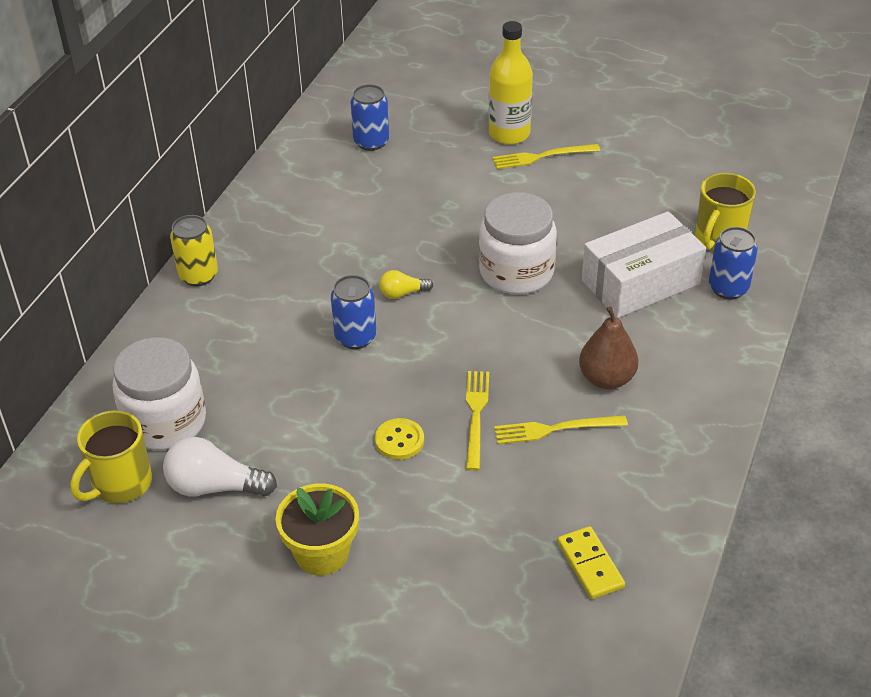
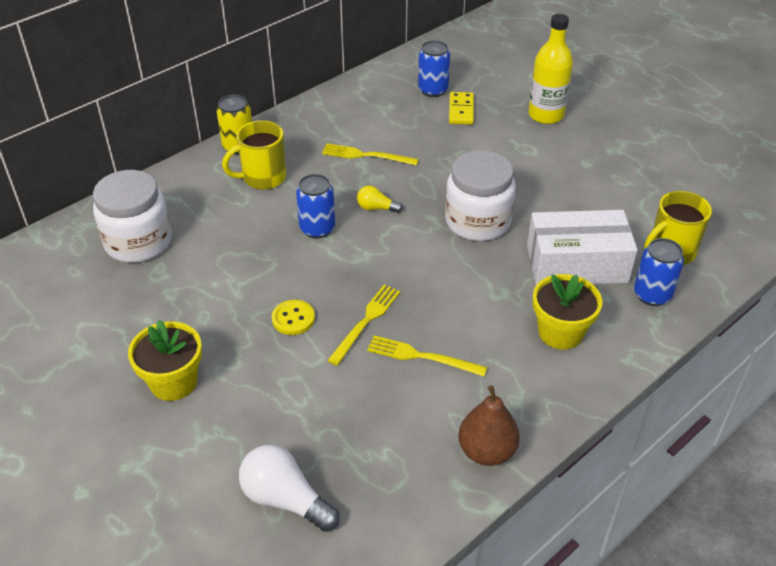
camera: 25 degrees right, 0 degrees up
yellow mug [70,410,152,504] -> yellow mug moved to [222,120,286,190]
white light bulb [163,437,277,496] -> white light bulb moved to [239,445,340,532]
yellow fork [492,144,600,169] -> yellow fork moved to [322,144,419,166]
yellow domino [557,526,625,599] -> yellow domino moved to [449,92,474,125]
brown pear [579,306,639,389] -> brown pear moved to [458,385,520,466]
none -> yellow flower pot [533,274,602,350]

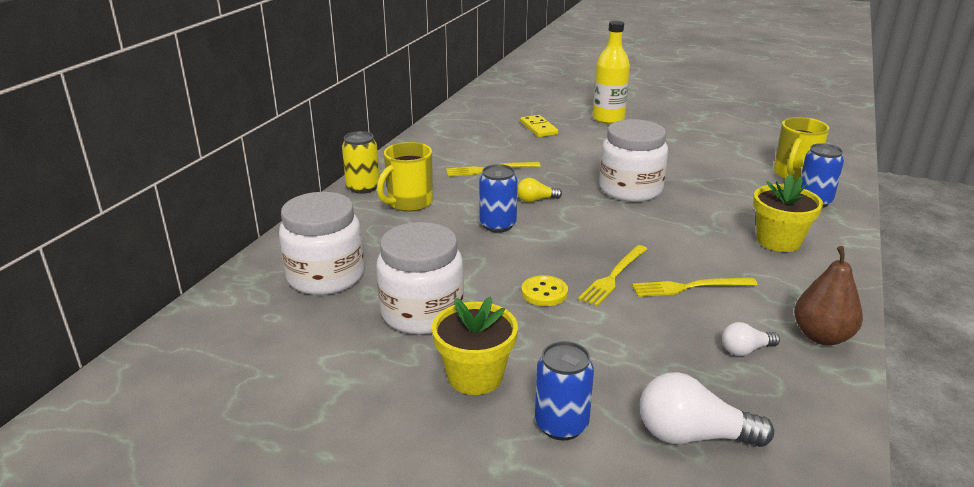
camera: 25 degrees left, 15 degrees down
yellow fork [327,285,400,366] -> yellow fork turned 150 degrees counterclockwise [578,245,647,306]
blue can [418,40,450,97] -> blue can moved to [535,341,594,441]
white box [527,210,638,285] -> none
none -> white jar [377,222,464,334]
none -> white light bulb [722,322,780,356]

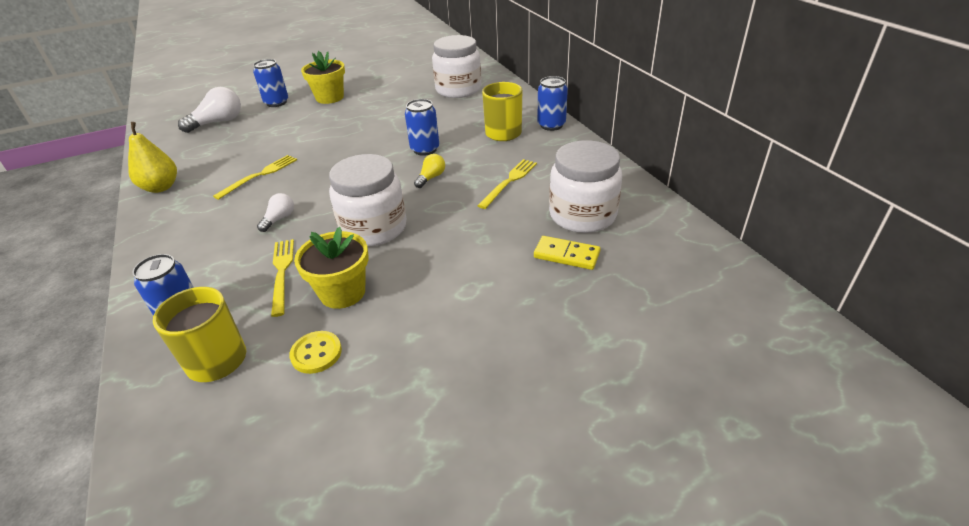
camera: 135 degrees right, 10 degrees up
yellow can [342,131,379,194] -> blue can [537,76,568,131]
white jar [377,222,464,334] -> white jar moved to [549,140,622,233]
yellow button [521,275,568,306] -> yellow button moved to [289,331,342,374]
yellow fork [578,245,647,306] -> yellow fork moved to [271,239,294,317]
yellow bottle [593,21,630,124] -> none
white light bulb [722,322,780,356] -> white light bulb moved to [257,193,294,232]
yellow flower pot [753,174,823,252] -> yellow flower pot moved to [294,227,368,309]
brown pear [794,246,863,345] -> yellow pear [128,122,177,193]

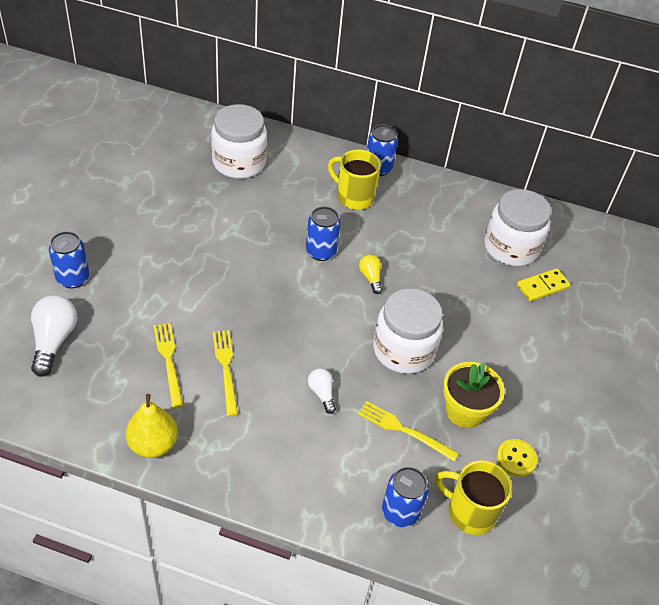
camera: 55 degrees left, 10 degrees up
yellow flower pot [301,51,345,104] -> none
yellow fork [477,159,537,209] -> yellow fork moved to [153,323,183,408]

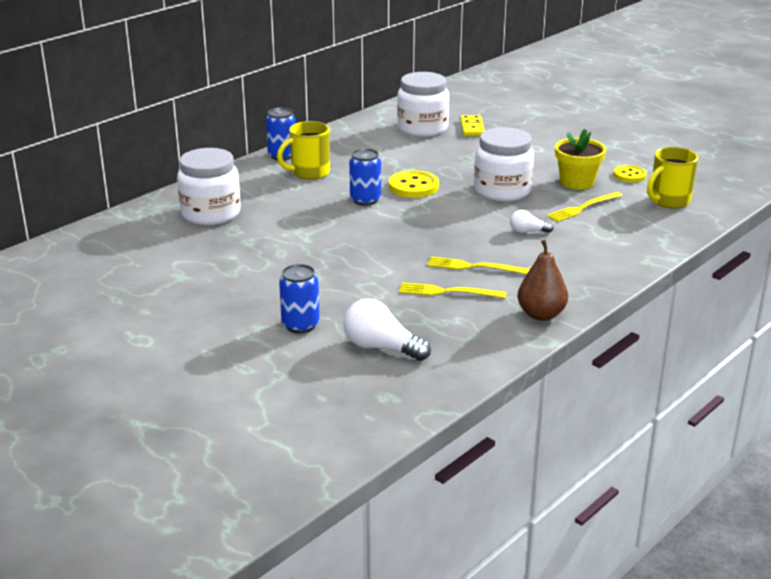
camera: 60 degrees left, 20 degrees down
yellow pear [125,394,178,458] -> brown pear [518,240,568,321]
yellow light bulb [359,254,382,294] -> yellow button [389,170,439,198]
blue can [382,467,429,527] -> none

